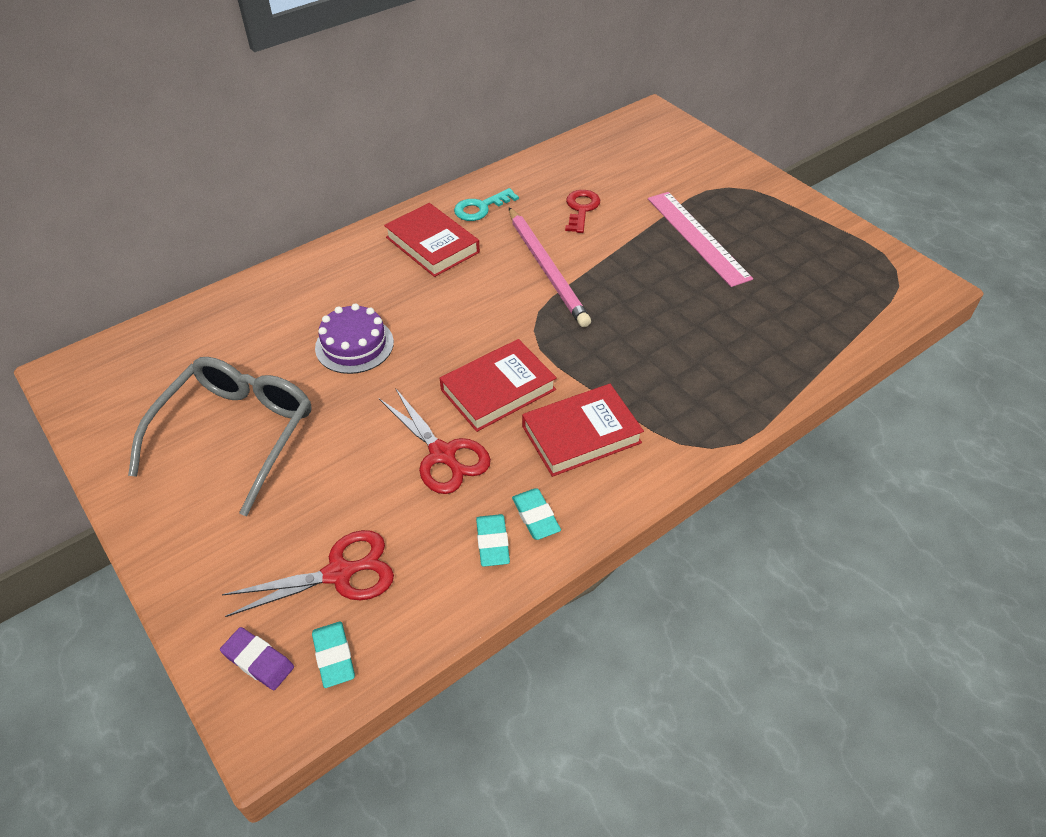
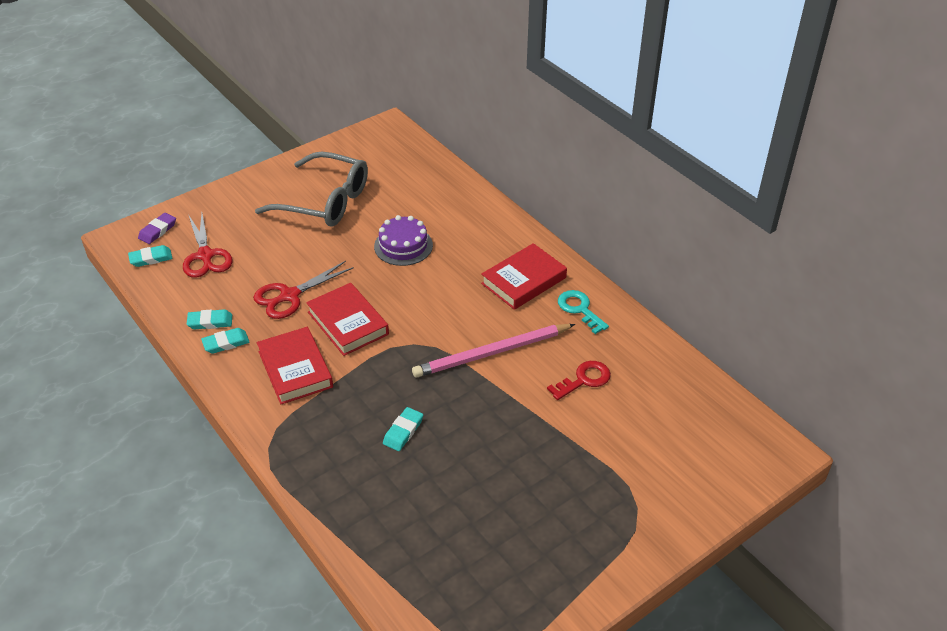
camera: 90 degrees right, 5 degrees down
red key [565,190,600,233] -> red key turned 45 degrees counterclockwise [547,361,611,400]
pink ruler [648,192,753,287] -> none
none -> turquoise eraser [383,407,423,451]

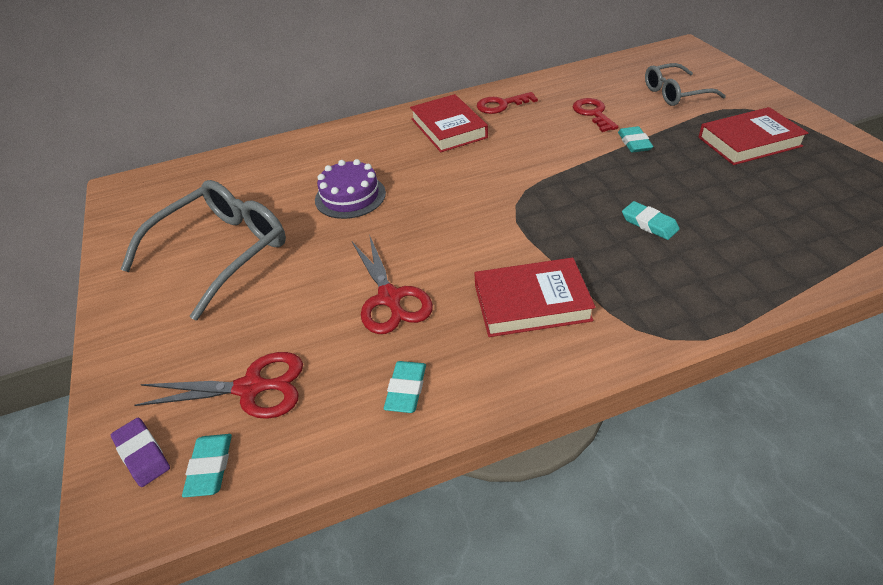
camera: 70 degrees left, 0 degrees up
turquoise eraser [201,328,250,354] -> turquoise eraser moved to [618,126,653,153]
red book [306,283,389,356] -> red book moved to [698,107,808,165]
pink pencil [412,324,575,377] -> none
turquoise key [558,290,609,334] -> red key [477,92,538,114]
none -> grey glasses [645,63,726,106]

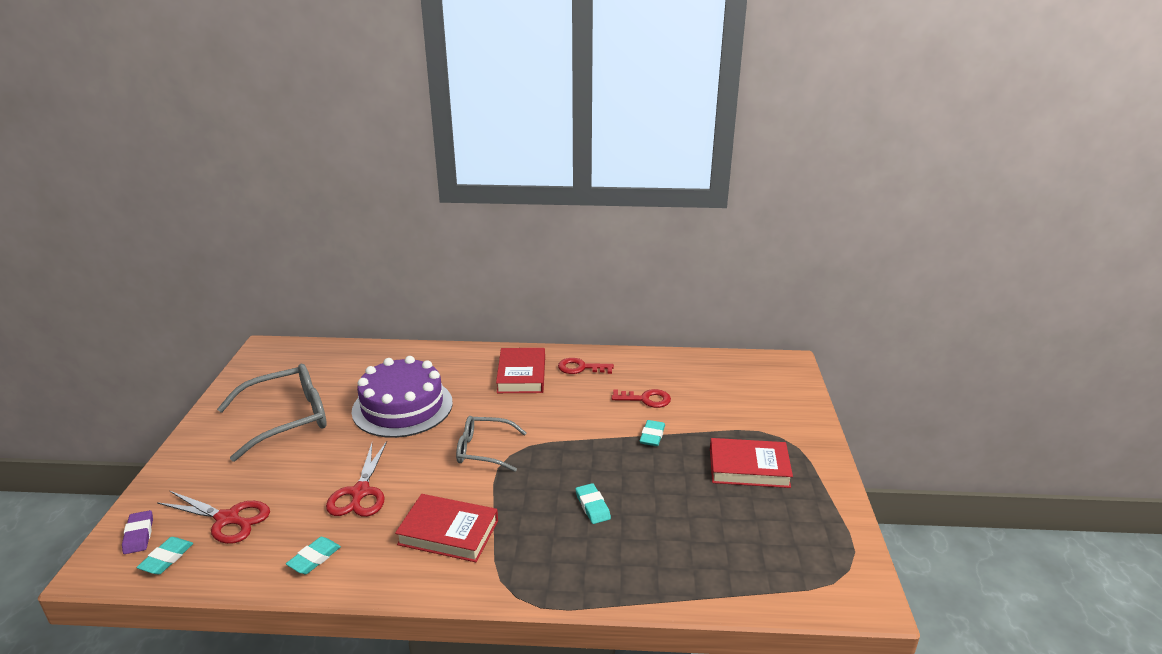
camera: 20 degrees right, 15 degrees down
purple cake [315,159,386,219] -> purple cake [352,356,453,438], size x1.69
red key [573,98,619,132] -> red key turned 90 degrees clockwise [612,389,671,408]
grey glasses [645,63,726,106] -> grey glasses moved to [456,416,527,472]

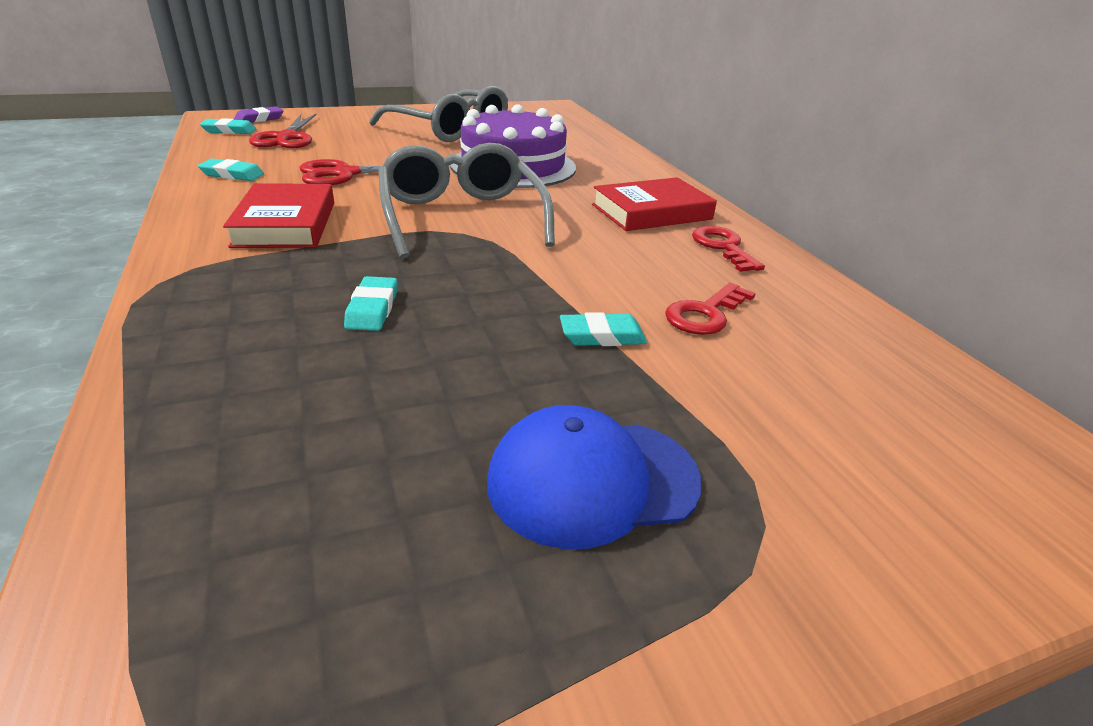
camera: 65 degrees right, 5 degrees up
grey glasses [456,416,527,472] -> grey glasses [378,143,555,259], size x1.62
turquoise eraser [576,483,611,524] -> turquoise eraser turned 45 degrees counterclockwise [344,276,397,331]
red key [612,389,671,408] -> red key turned 60 degrees clockwise [665,283,756,335]
red book [710,438,793,488] -> blue cap [487,405,702,549]

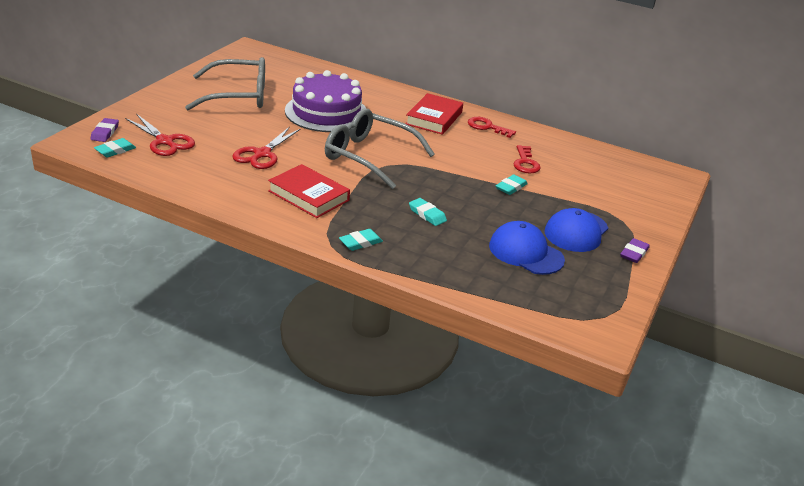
camera: 45 degrees left, 0 degrees up
turquoise eraser [198,158,264,181] -> turquoise eraser moved to [339,229,383,251]
none -> blue cap [489,221,565,275]
none -> purple eraser [620,238,650,263]

